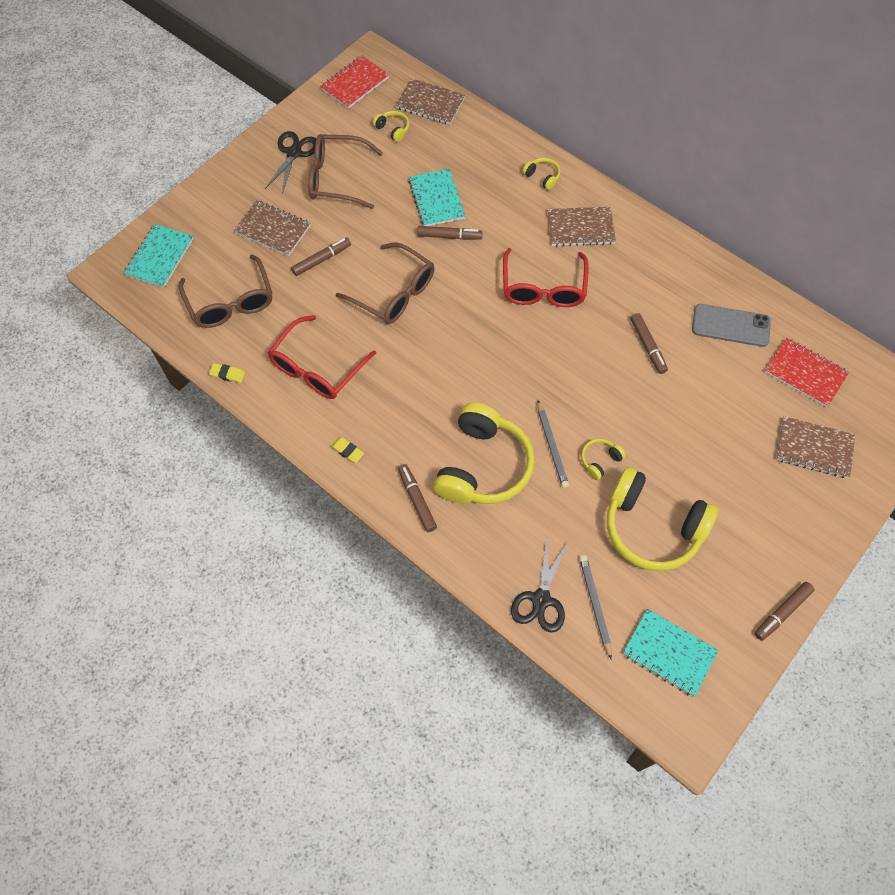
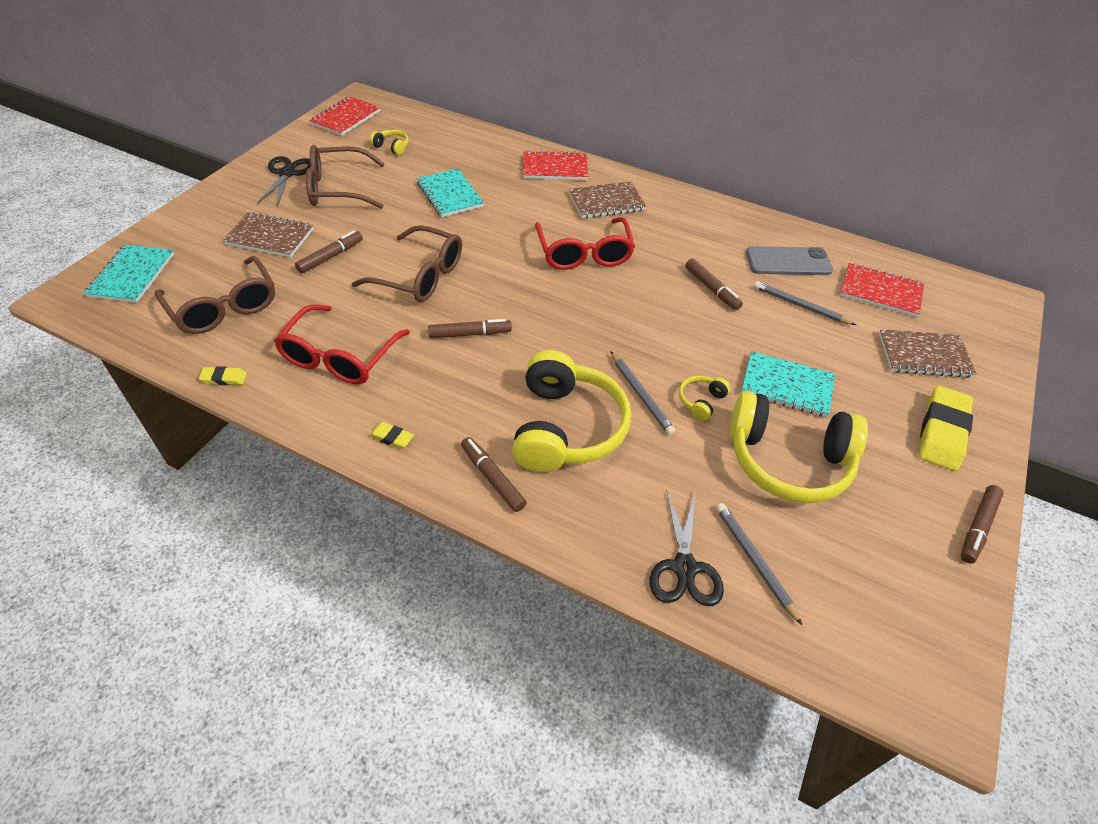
camera: 15 degrees left, 15 degrees down
brown notebook [396,78,465,125] -> none
brown marker [417,226,482,240] -> brown marker moved to [428,319,512,338]
yellow headphones [523,158,560,190] -> red notebook [523,150,588,180]
turquoise notebook [623,609,718,697] -> turquoise notebook moved to [741,351,835,417]
none -> grey pencil [753,281,856,325]
none -> yellow eraser [919,386,973,471]

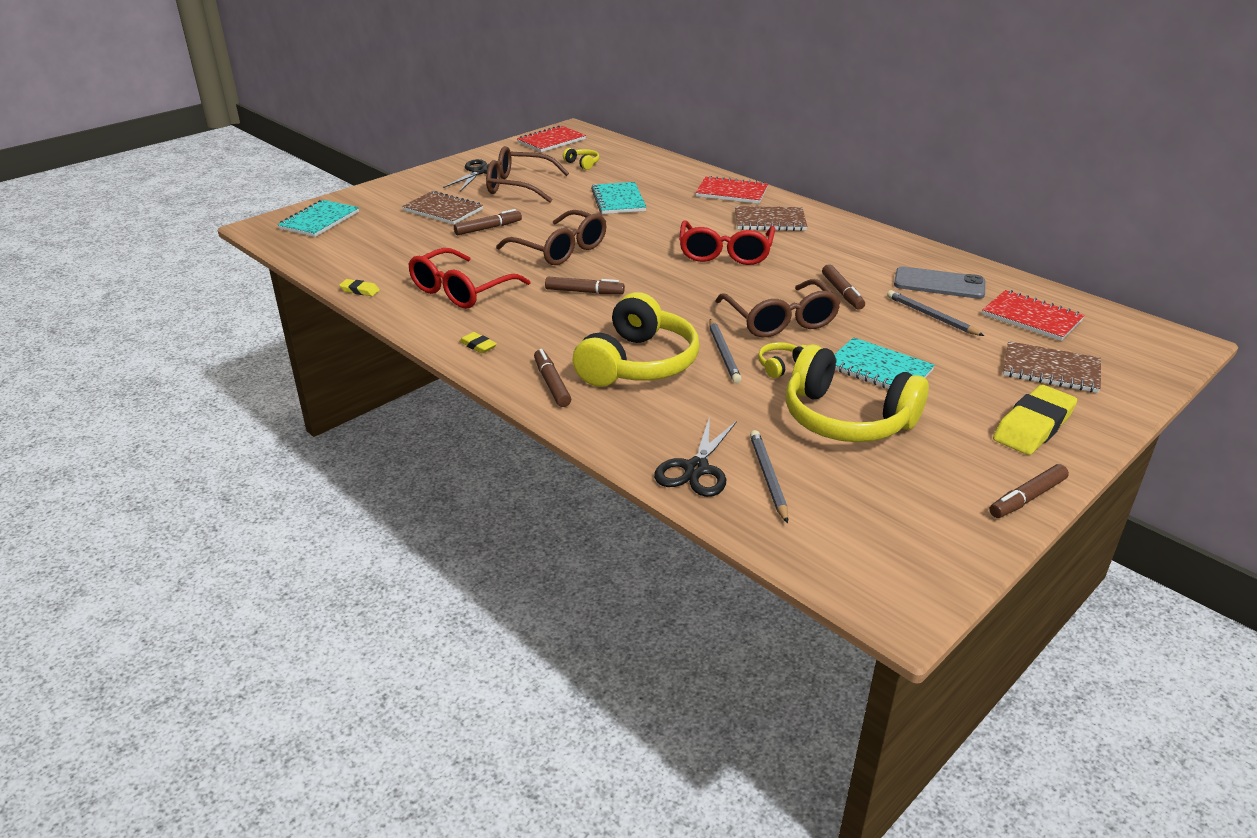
camera: 20 degrees right, 15 degrees down
brown glasses [155,256,275,334] -> brown glasses moved to [715,279,841,337]

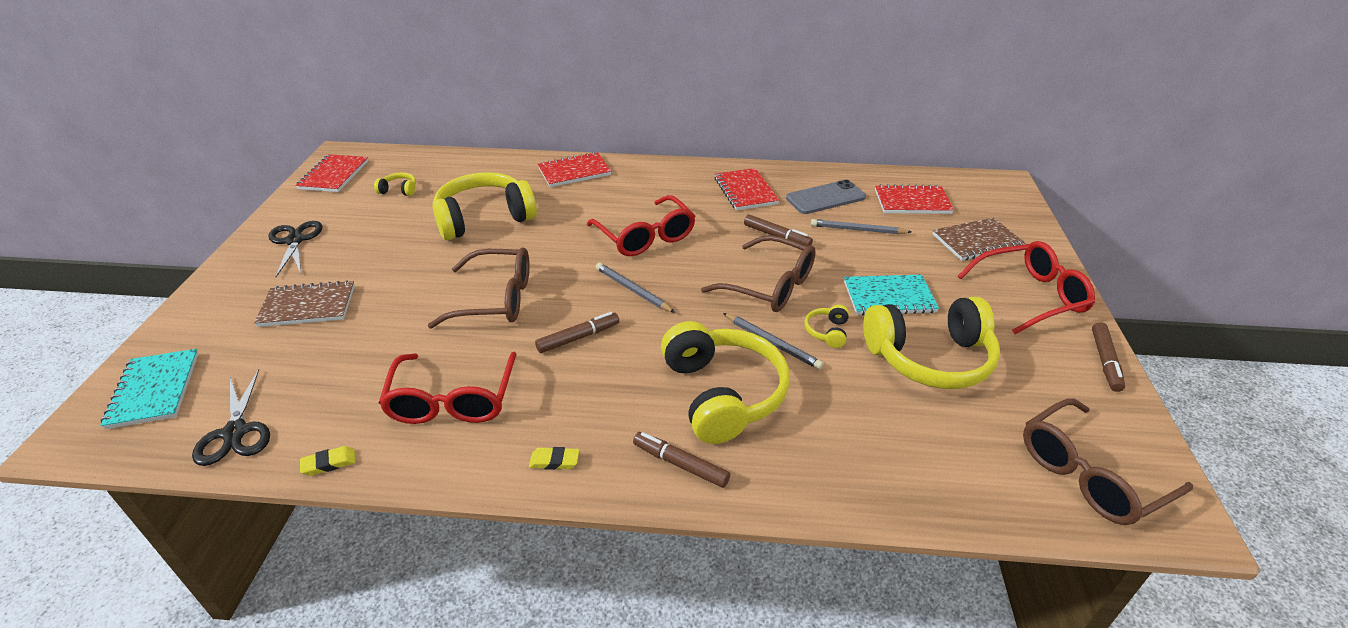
camera: 40 degrees left, 5 degrees up
brown marker [454,209,522,235] -> none
brown glasses [486,146,569,203] -> brown glasses moved to [1023,398,1193,525]
turquoise notebook [591,182,646,214] -> yellow headphones [432,172,537,240]
black scissors [654,416,737,497] -> black scissors moved to [192,369,270,466]
brown notebook [735,206,807,231] -> none
grey pencil [750,430,788,524] -> grey pencil moved to [596,263,675,313]
yellow eraser [993,385,1077,455] -> red glasses [958,241,1095,334]
none -> red notebook [715,168,780,210]

